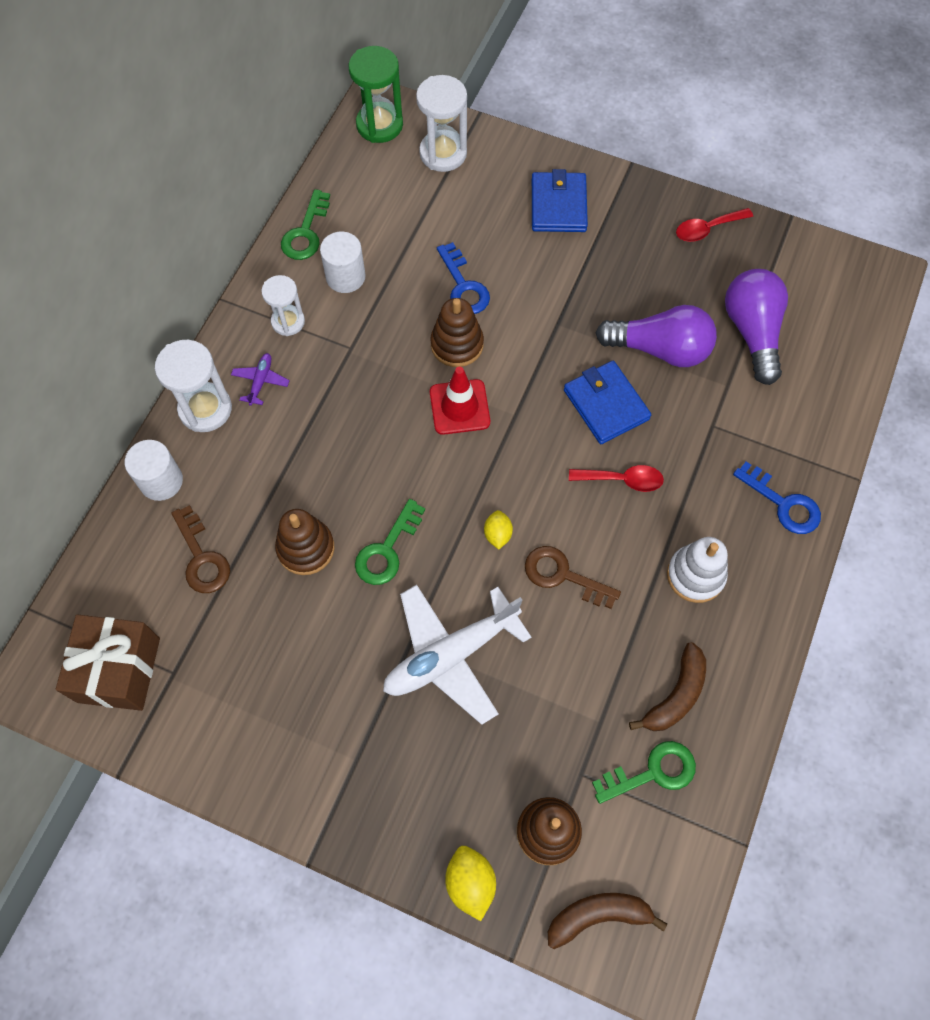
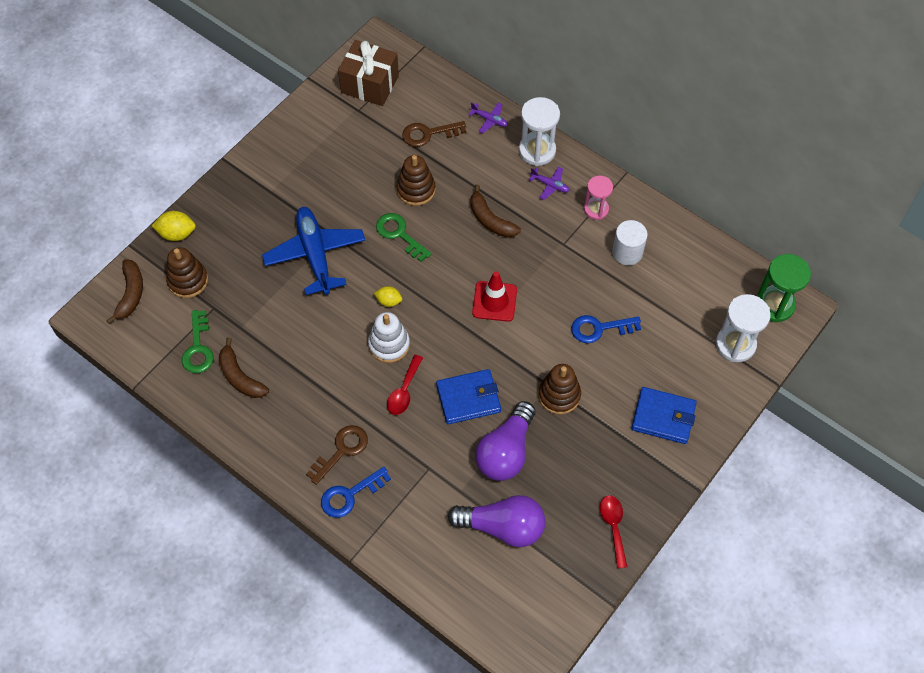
camera: 105 degrees right, 5 degrees down
white cylinder [125,440,183,501] -> purple plane [469,102,508,133]
white hourglass [261,275,305,336] -> pink hourglass [584,176,613,220]
green key [281,189,330,260] -> none
white plane [383,585,532,725] -> blue plane [262,207,365,295]
brown stacking toy [430,298,484,367] -> brown stacking toy moved to [538,364,581,414]
brown key [525,546,621,609] -> brown key moved to [306,425,368,485]
white stacking toy [667,537,728,603] -> white stacking toy moved to [368,312,410,363]
none -> brown banana [470,184,521,237]

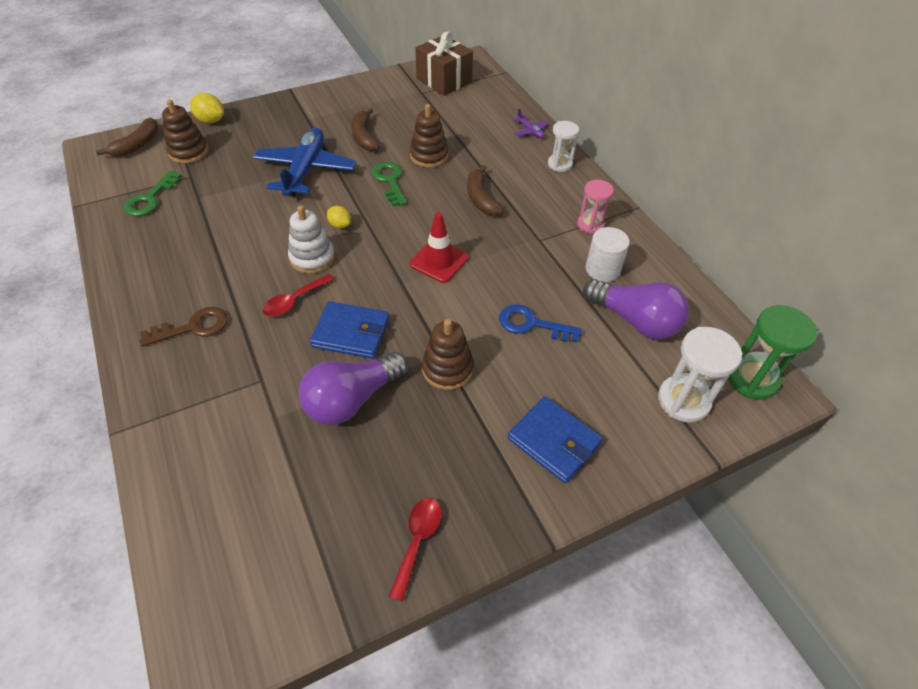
camera: 25 degrees right, 10 degrees down
brown banana [219,337,269,398] -> brown banana moved to [351,108,380,151]
blue key [321,466,391,518] -> none
brown key [402,121,466,147] -> none
purple light bulb [448,495,545,547] -> purple light bulb moved to [583,279,689,339]
white hourglass [519,97,560,166] -> white hourglass [548,121,579,172], size x0.65
purple plane [528,167,570,200] -> none

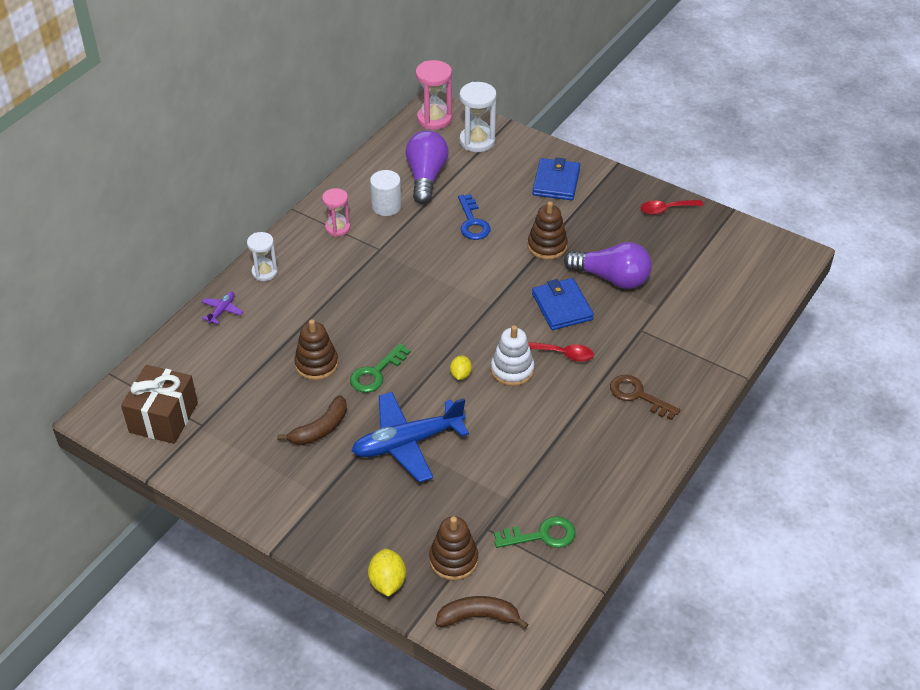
camera: 120 degrees left, 5 degrees down
red traffic cone [409,212,468,283] -> none
brown banana [467,165,503,216] -> none
green hourglass [728,305,817,400] -> pink hourglass [416,60,452,130]

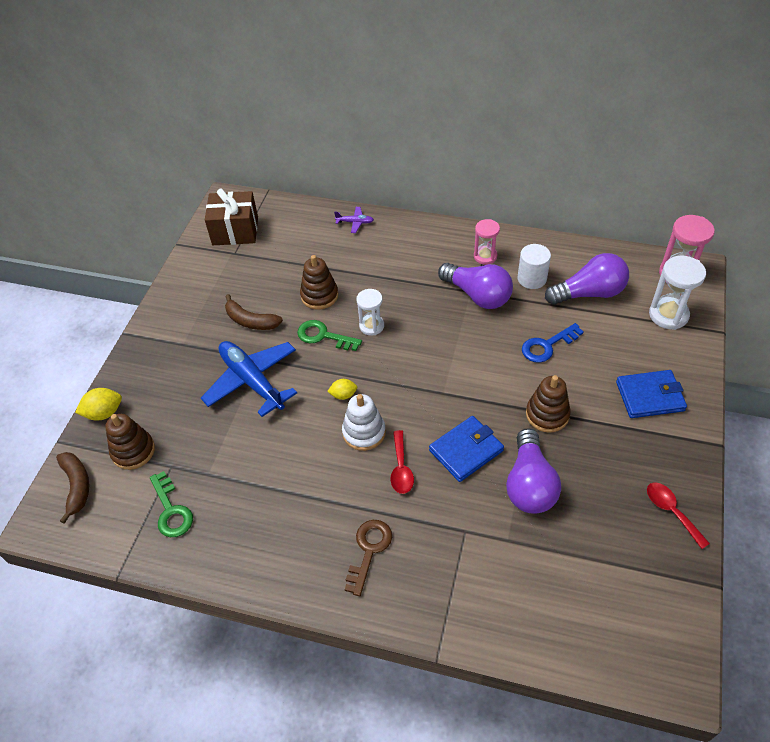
camera: 75 degrees right, 5 degrees up
white hourglass [247,232,278,281] -> white hourglass moved to [356,289,384,336]
none -> purple light bulb [438,263,513,309]

